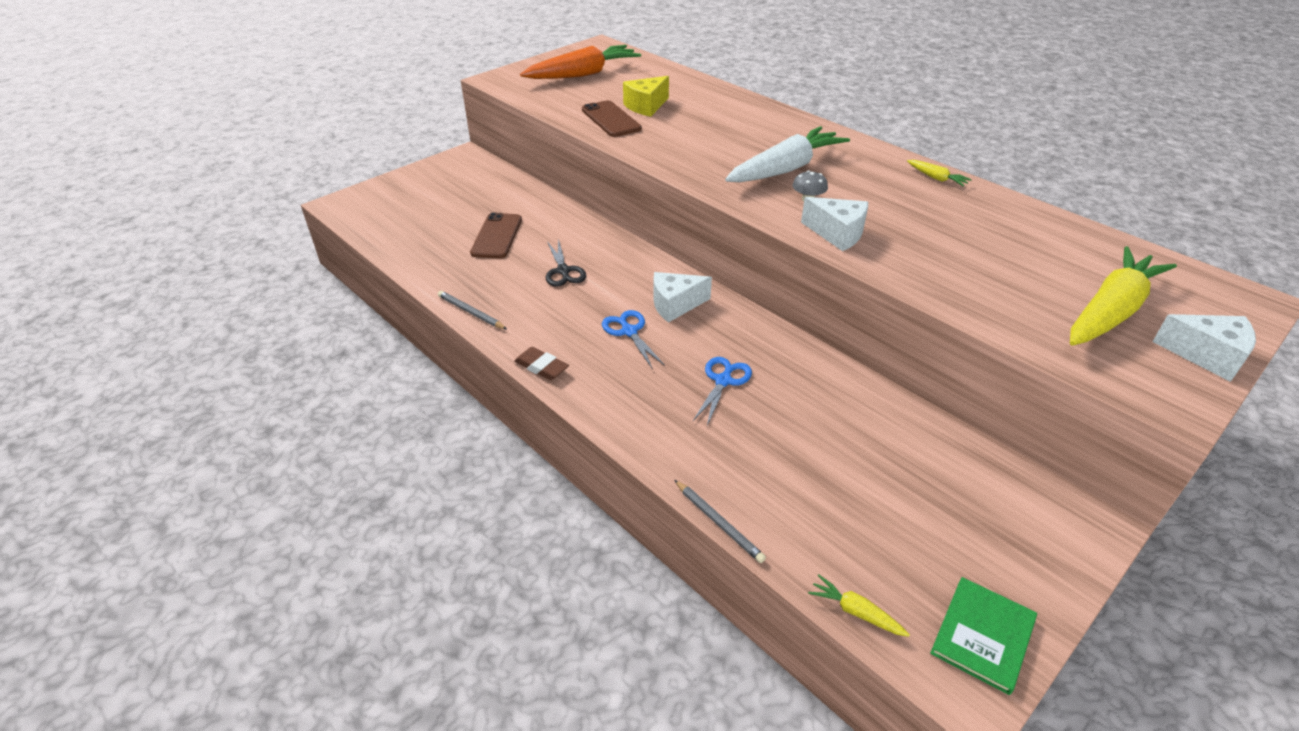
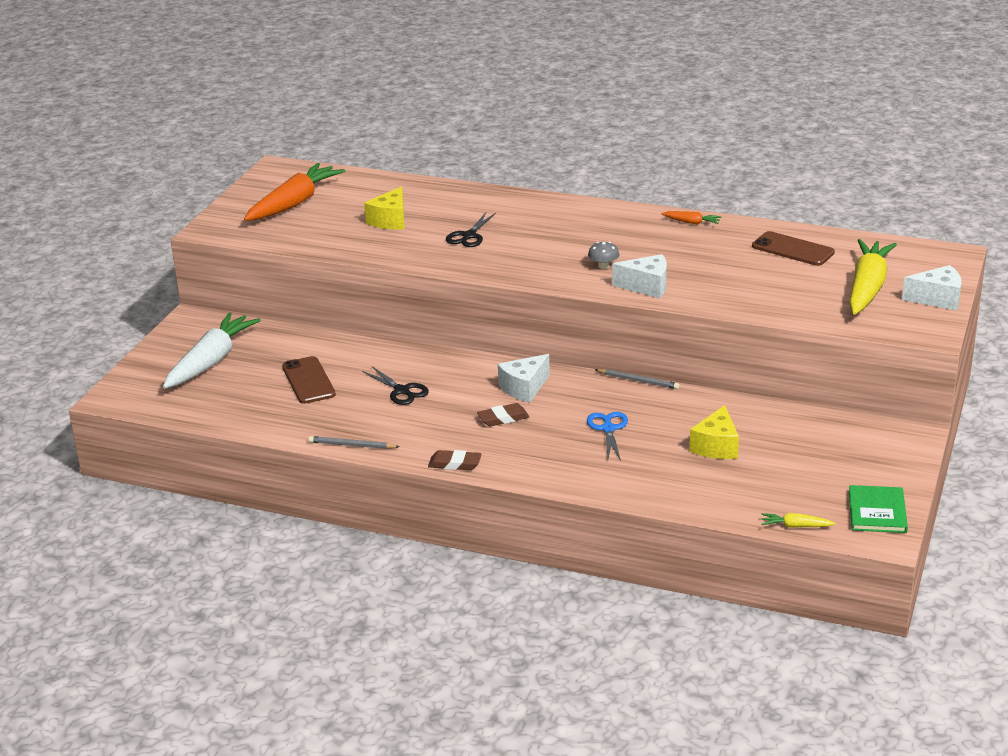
camera: 25 degrees left, 10 degrees down
brown phone [582,100,642,137] -> brown phone moved to [752,231,835,266]
blue scissors [602,310,665,368] -> brown eraser [477,403,530,426]
grey pencil [674,480,766,563] -> grey pencil moved to [595,369,680,389]
white carrot [725,126,850,182] -> white carrot moved to [163,312,261,389]
yellow carrot [907,160,972,187] -> orange carrot [661,211,721,224]
none -> black scissors [446,212,496,247]
none -> yellow cheese [689,405,739,459]

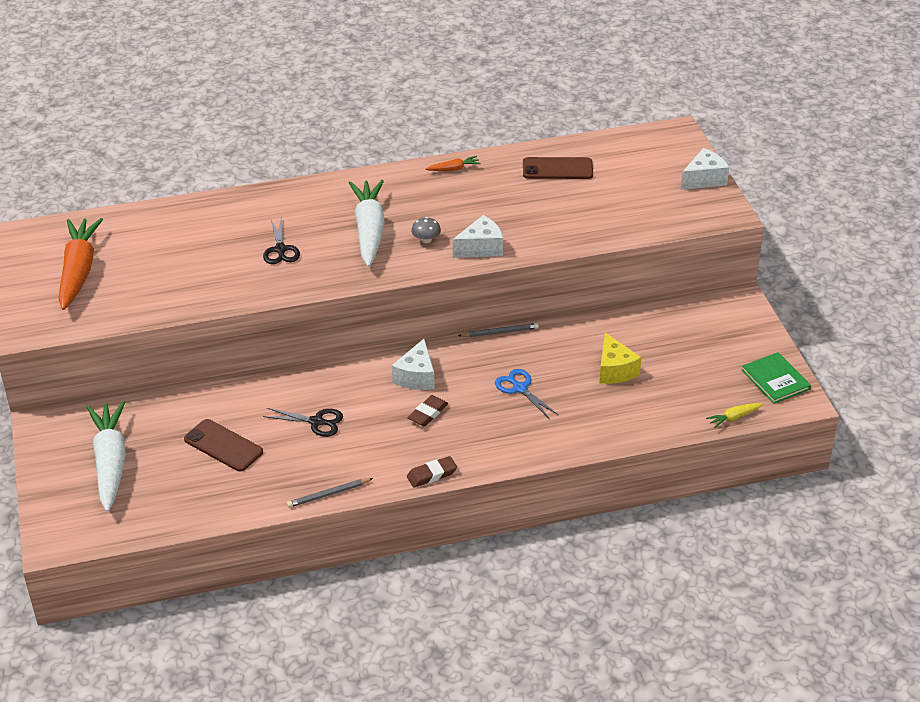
camera: 35 degrees left, 10 degrees up
yellow cheese [364,186,405,230] -> none
yellow carrot [849,239,897,315] -> none
none -> white carrot [349,180,385,267]

